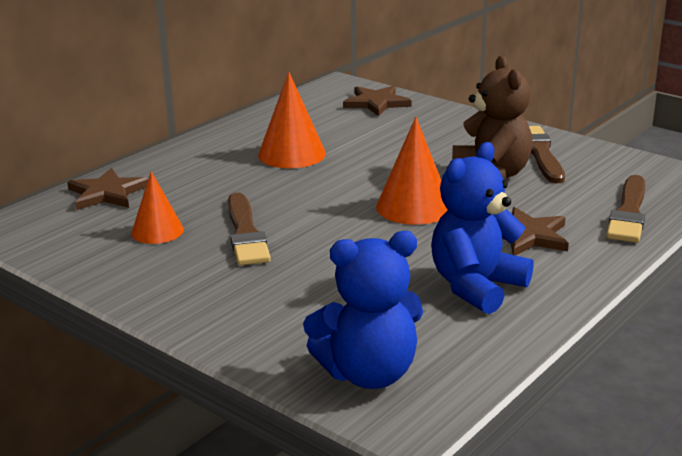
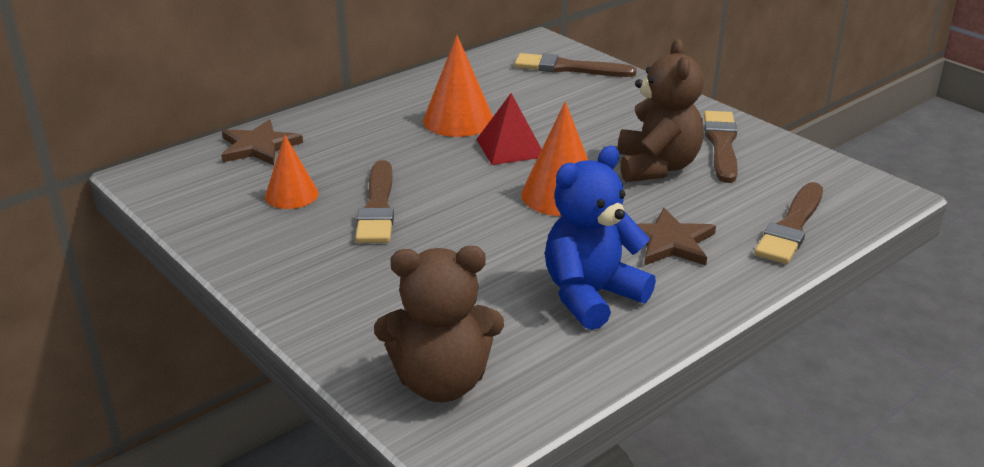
camera: 10 degrees right, 5 degrees up
blue teddy bear [303,231,423,389] -> brown teddy bear [374,246,504,402]
brown star [343,86,412,117] -> brown brush [514,53,637,77]
none -> red pyramid [476,93,542,165]

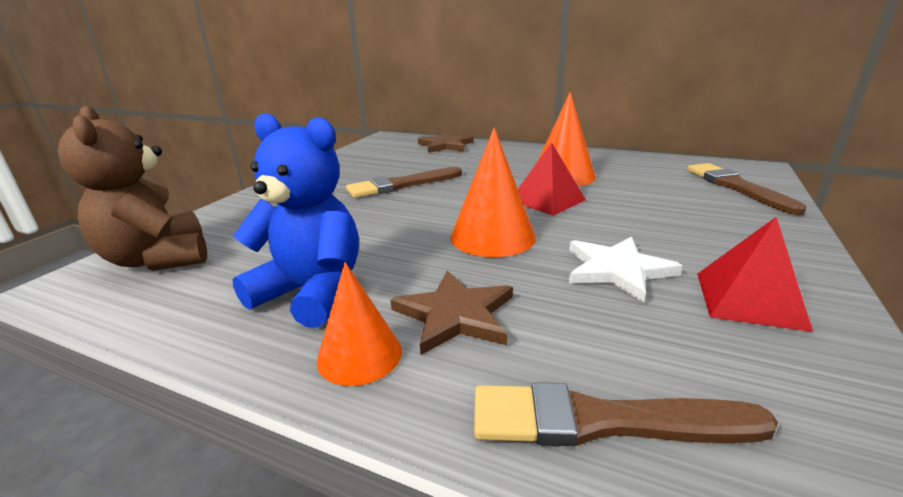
camera: 65 degrees right, 5 degrees down
orange cone [265,135,319,209] -> orange cone moved to [317,262,402,386]
brown teddy bear [618,39,704,182] -> white star [569,236,683,303]
brown brush [704,111,738,183] -> red pyramid [697,217,813,332]

